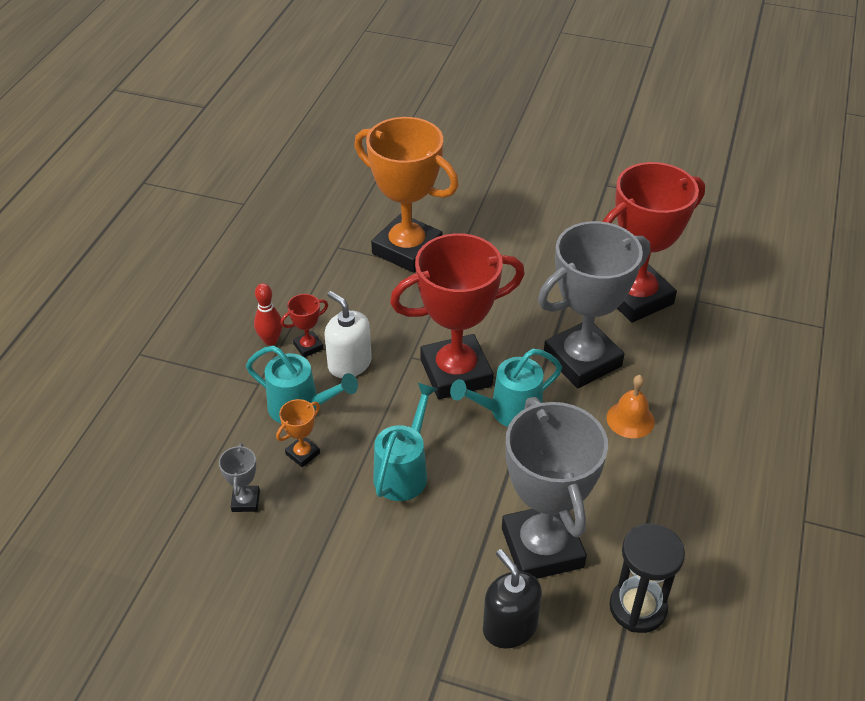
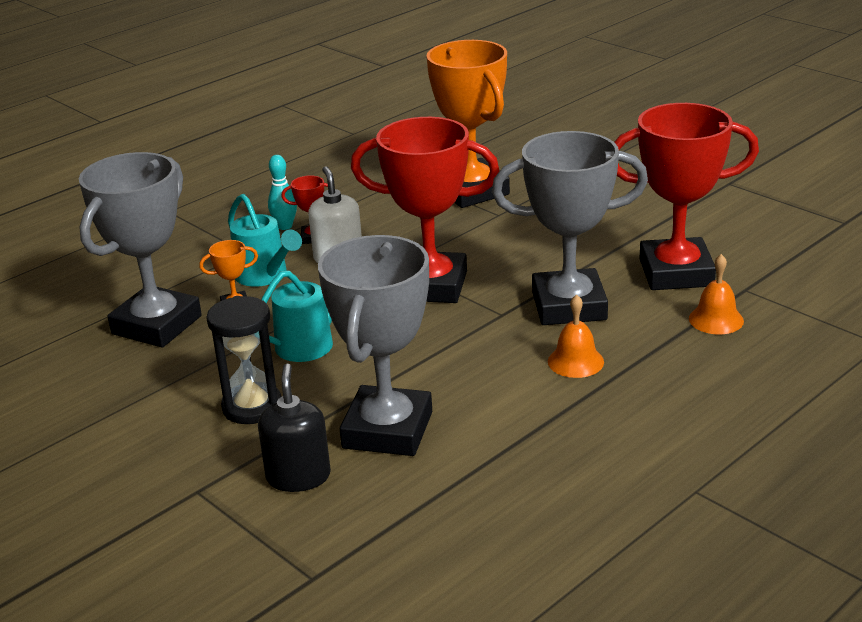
camera: 30 degrees right, 15 degrees down
grey trophy [219,443,260,512] -> grey trophy [79,152,202,348], size x2.48
red bowling pin [254,283,282,346] -> turquoise bowling pin [268,155,297,230]
turquoise watering can [450,349,562,427] -> none
black hourglass [609,524,685,633] -> black hourglass moved to [206,296,282,424]
none -> orange bell [689,254,744,334]

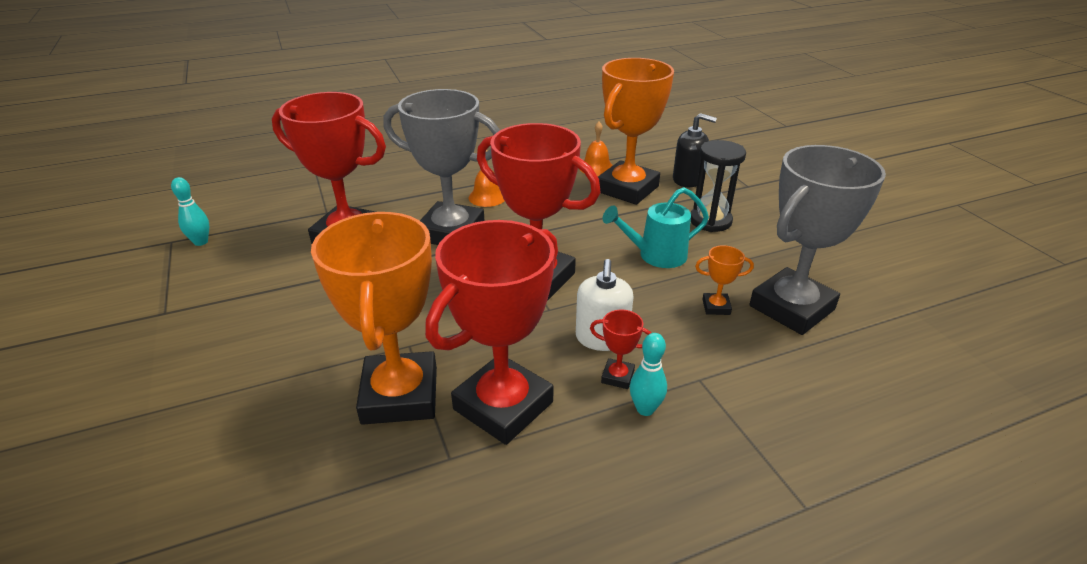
camera: 160 degrees left, 5 degrees up
turquoise watering can [228,194,302,287] -> none
black soap dispenser [258,364,331,492] -> black soap dispenser turned 90 degrees counterclockwise [673,113,717,187]
grey trophy [318,235,432,456] -> orange trophy [598,58,674,205]
orange bell [689,254,744,334] -> orange bell moved to [579,122,613,176]
none -> turquoise bowling pin [171,177,209,246]
none -> red trophy [425,220,558,445]

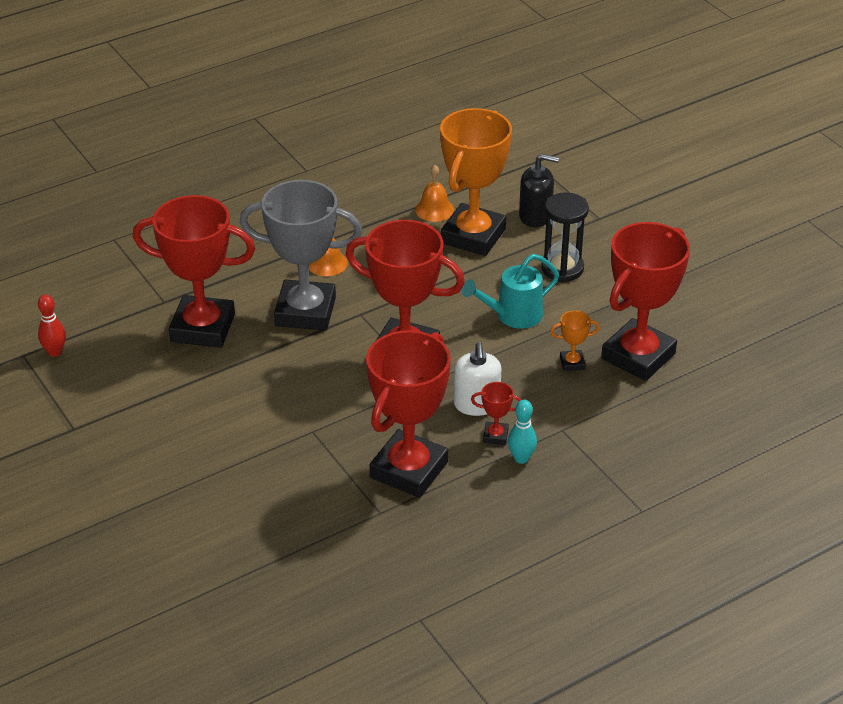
camera: 10 degrees left, 5 degrees up
turquoise bowling pin [171,177,209,246] -> red bowling pin [38,294,66,357]
orange trophy [311,212,437,425] -> none
grey trophy [749,145,886,335] -> red trophy [601,222,690,381]

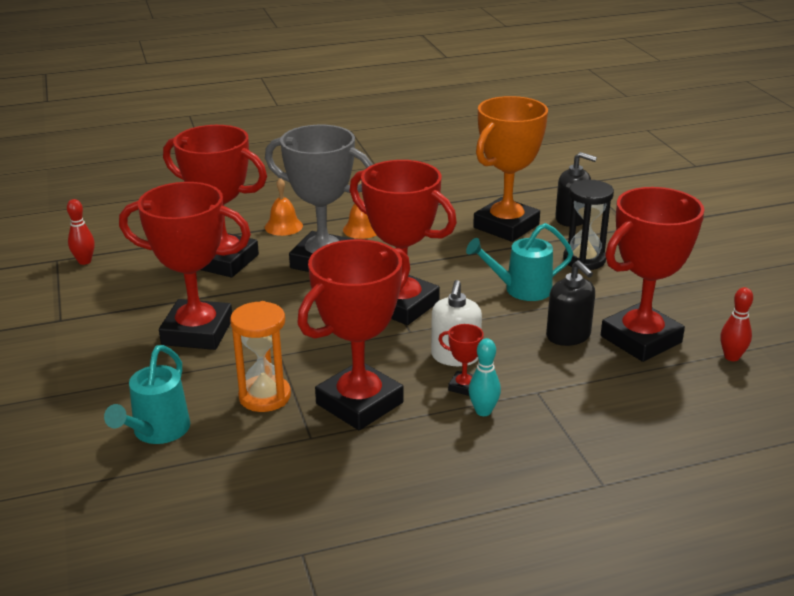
camera: 15 degrees right, 10 degrees down
orange bell [415,165,454,222] -> orange bell moved to [265,178,303,236]
orange trophy [550,311,600,371] -> black soap dispenser [546,260,595,346]
none -> turquoise watering can [104,345,190,444]
none -> red trophy [119,182,251,350]
none -> orange hourglass [230,301,291,412]
none -> red bowling pin [721,287,753,361]

